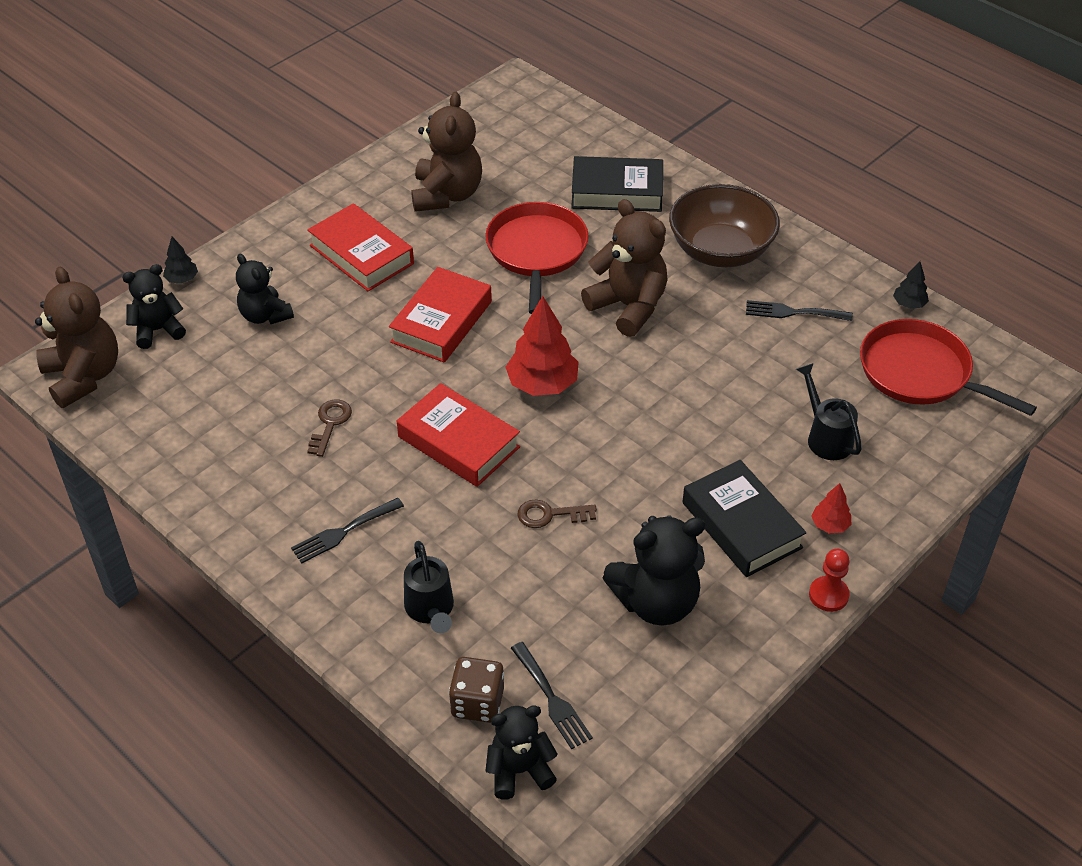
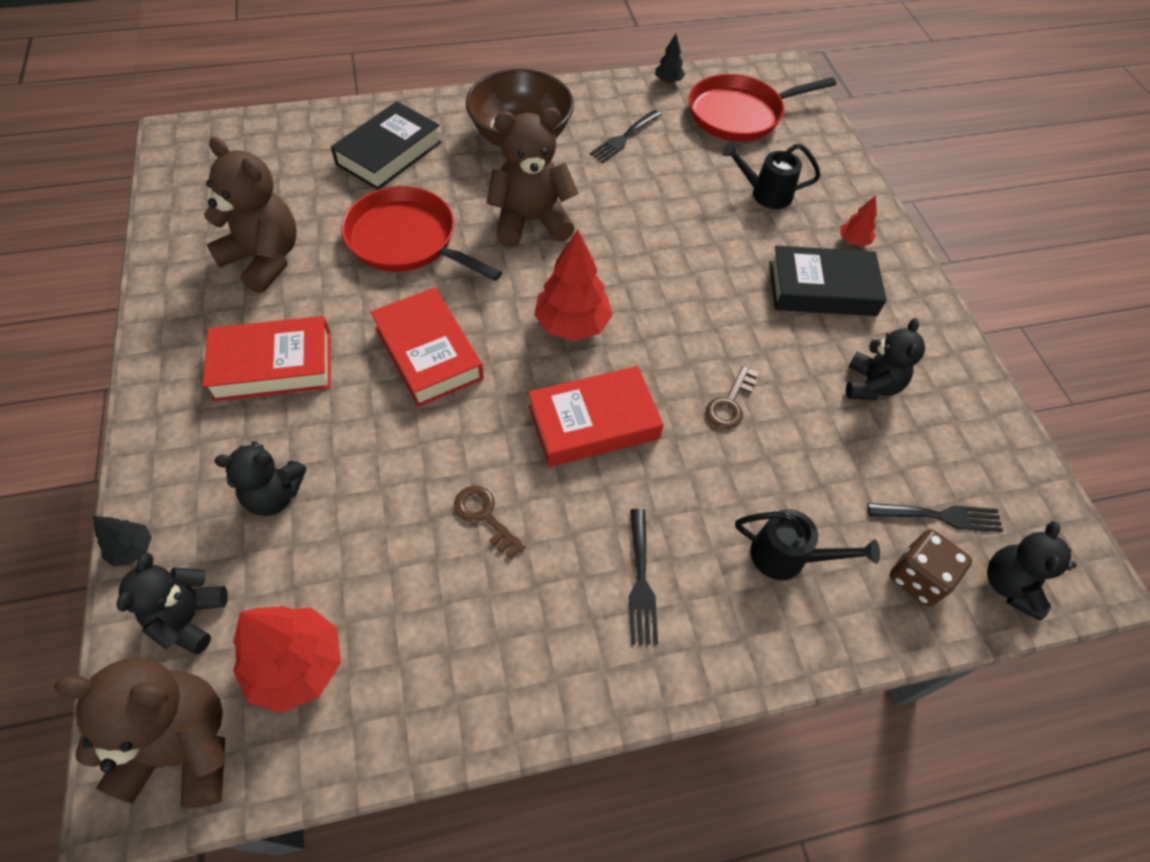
camera: 60 degrees left, 10 degrees up
black teddy bear [603,515,705,625] -> black teddy bear [846,318,925,400], size x0.64
red pawn [809,549,850,612] -> none
none -> red tree [233,606,341,713]

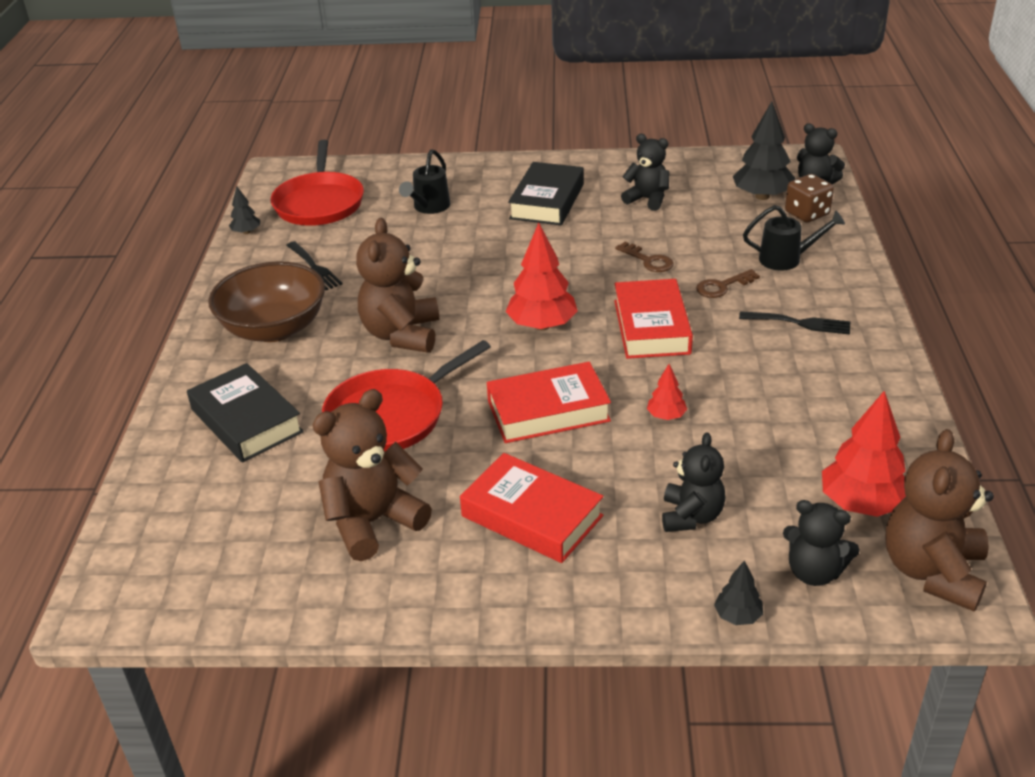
camera: 70 degrees left, 20 degrees down
red book [203,316,331,402] -> red book turned 60 degrees counterclockwise [460,453,604,563]
brown key [454,486,526,559] -> brown key moved to [696,269,760,298]
black watering can [735,509,880,580] -> black watering can turned 60 degrees clockwise [743,205,845,271]
red tree [840,195,877,246] -> red tree moved to [647,364,687,420]
black fork [868,503,1003,532] -> black tree [733,101,795,200]

